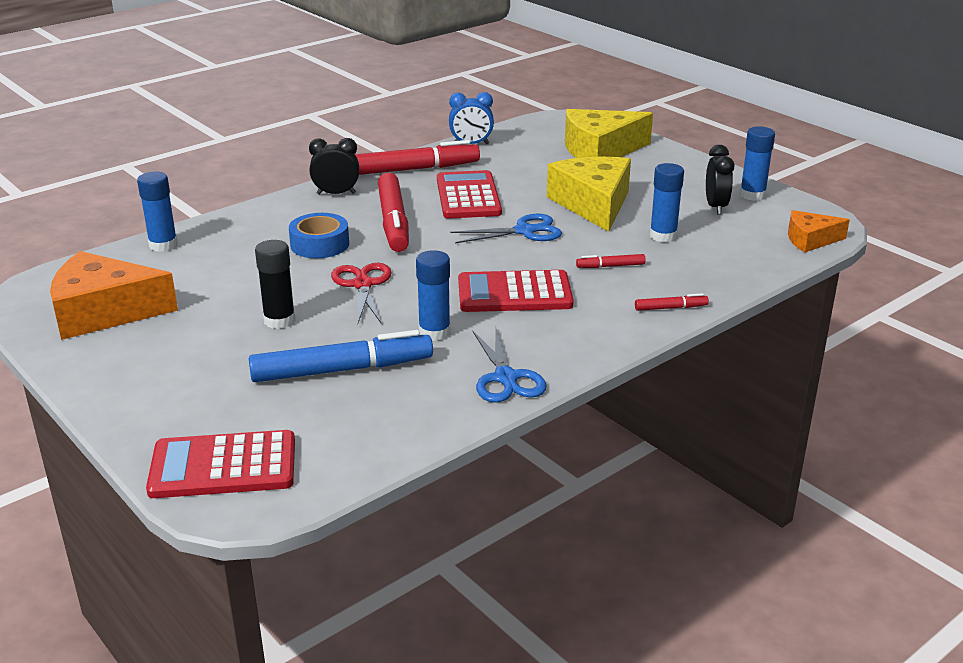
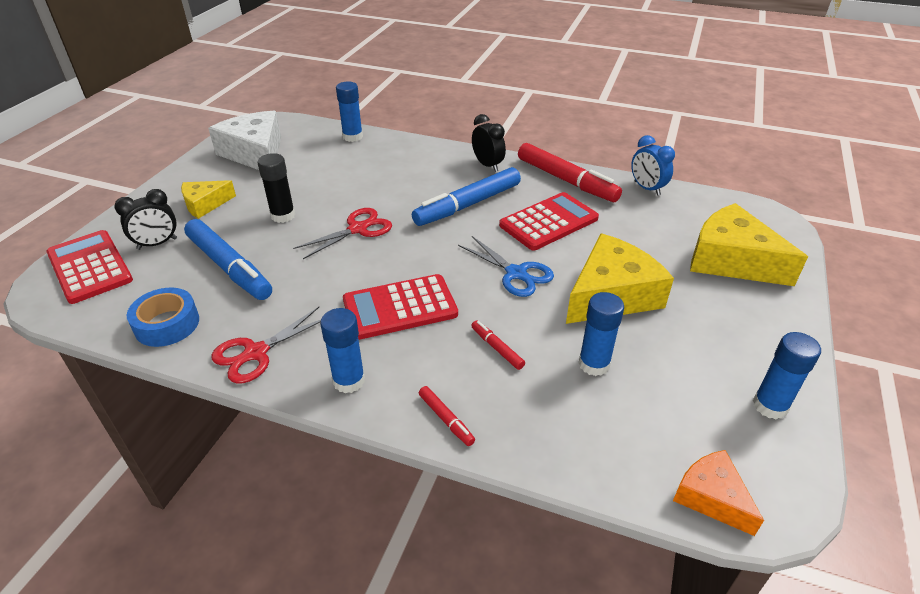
camera: 60 degrees right, 10 degrees up
orange cheese [50,251,178,340] -> white cheese [208,111,281,170]
blue tape [289,213,349,258] -> blue tape moved to [127,288,199,347]
red marker [378,173,409,252] -> blue marker [412,167,521,226]
blue glue stick [416,250,451,341] -> blue glue stick moved to [320,308,365,393]
red calculator [458,270,574,312] -> red calculator turned 75 degrees counterclockwise [343,274,458,340]
blue scissors [472,329,547,403] -> red scissors [211,307,321,384]
black clock [706,145,734,215] -> black clock moved to [115,189,177,250]
none -> yellow cheese [181,180,236,219]

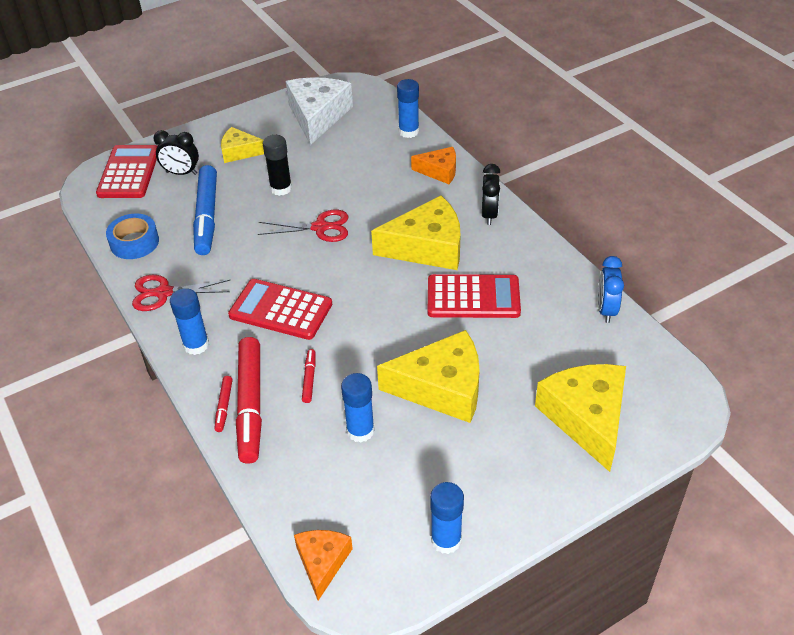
camera: 40 degrees right, 5 degrees up
blue marker [412,167,521,226] -> yellow cheese [371,195,460,270]
blue scissors [458,236,554,297] -> none
red marker [518,143,622,202] -> red marker moved to [236,337,262,464]
none -> orange cheese [411,147,456,184]

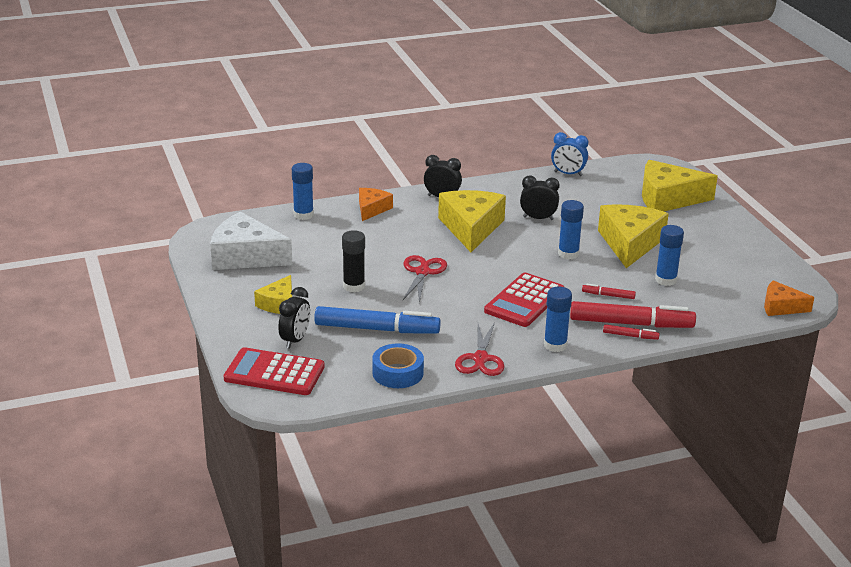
camera: 80 degrees left, 15 degrees down
red calculator [428,274,521,318] -> black clock [520,176,560,220]
blue glue stick [430,482,464,554] -> blue glue stick moved to [558,200,584,259]

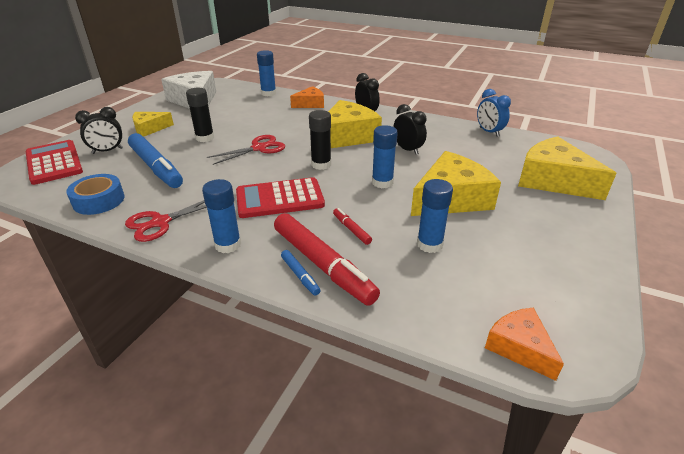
camera: 45 degrees right, 5 degrees up
red marker [603,324,660,340] -> blue marker [281,250,321,295]
none -> black glue stick [309,110,331,170]

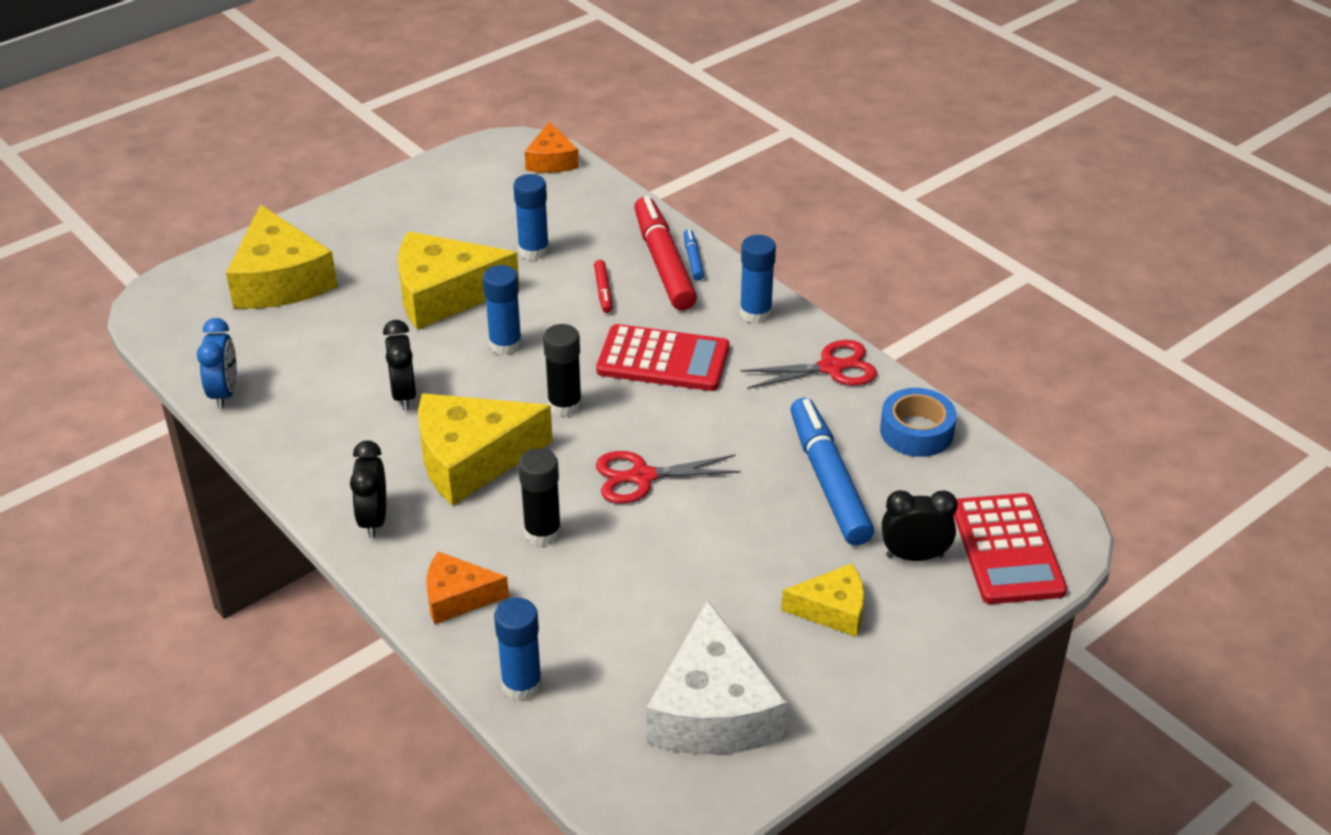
camera: 155 degrees left, 5 degrees up
black glue stick [186,88,214,142] -> black glue stick moved to [518,448,562,546]

